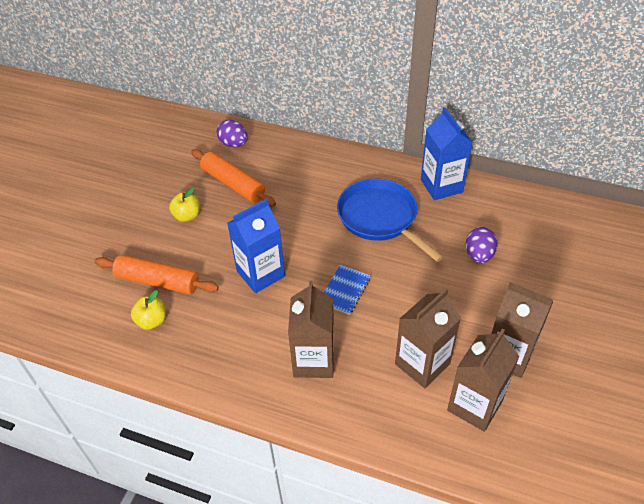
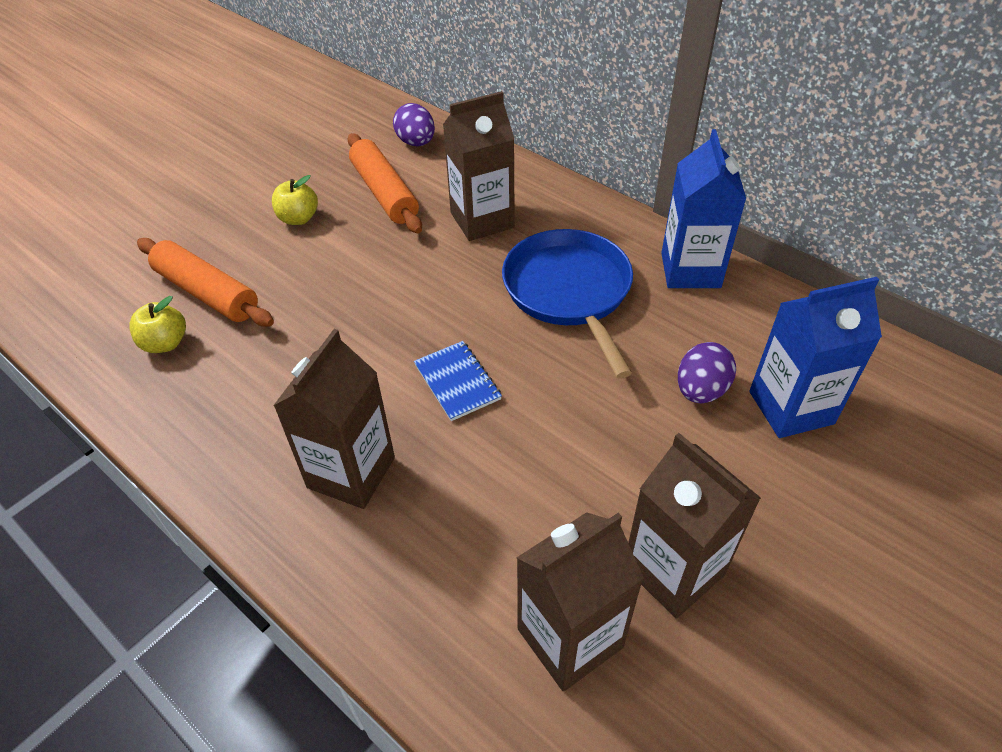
camera: 20 degrees right, 0 degrees up
blue carton [227,199,285,293] -> blue carton moved to [749,277,882,438]
blue notebook [324,265,371,315] -> blue notebook turned 75 degrees counterclockwise [414,341,502,421]
brown carton [395,288,461,388] -> brown carton moved to [443,91,515,241]

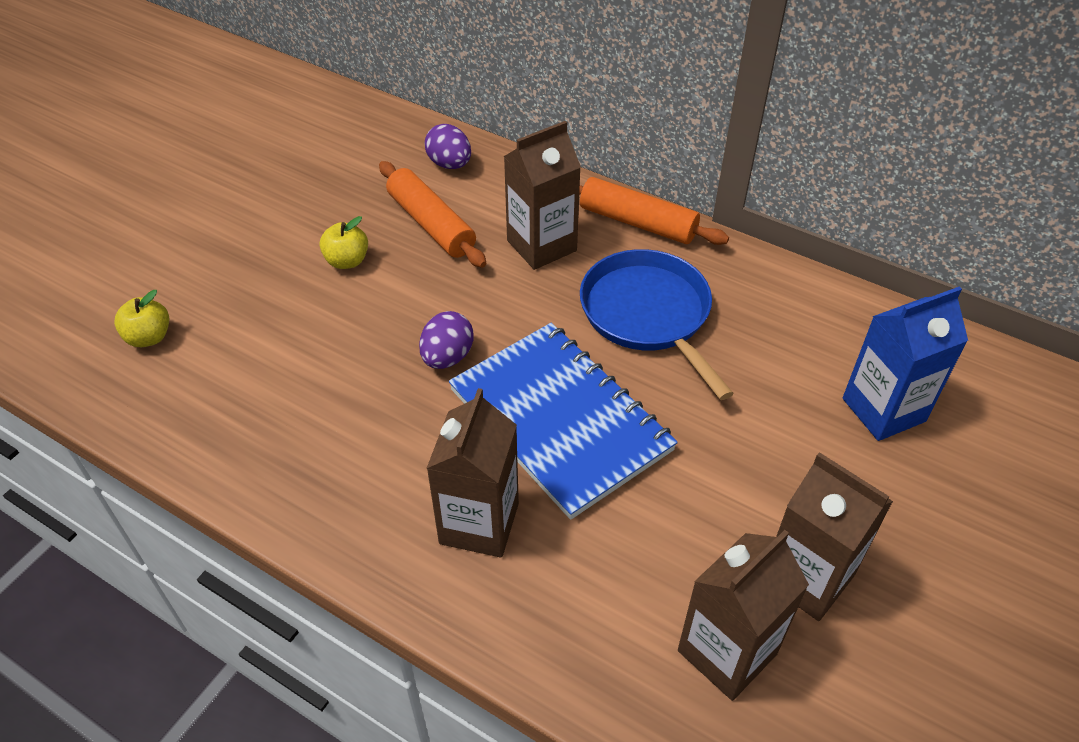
camera: 10 degrees left, 0 degrees up
yellow apple [129,296,186,353] -> yellow apple moved to [114,290,169,347]
orange rolling pin [137,238,274,327] -> orange rolling pin moved to [579,177,729,245]
blue notebook [414,341,502,421] -> blue notebook [449,323,678,520], size x2.35
blue carton [661,129,746,288] -> none
purple egg [678,342,736,403] -> purple egg moved to [419,311,474,369]

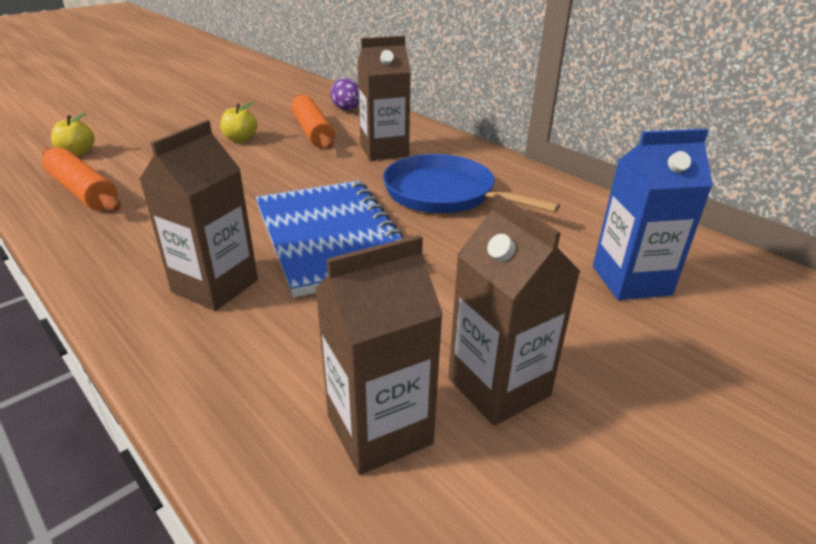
camera: 15 degrees right, 15 degrees down
purple egg [419,311,474,369] -> none
orange rolling pin [579,177,729,245] -> orange rolling pin moved to [42,147,121,212]
blue pan [580,249,734,400] -> blue pan turned 45 degrees counterclockwise [383,154,560,213]

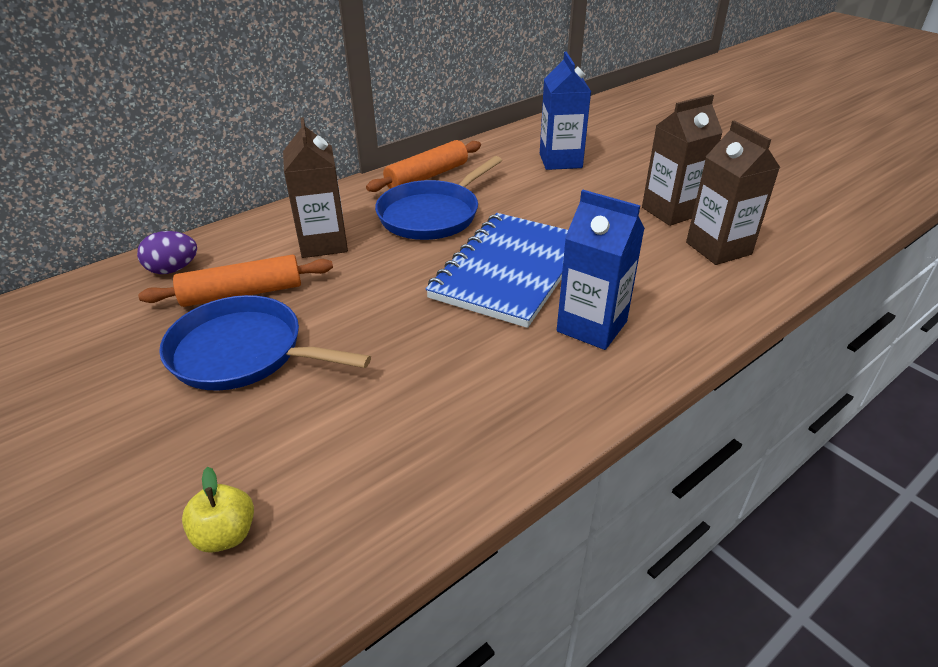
camera: 85 degrees left, 5 degrees up
orange rolling pin [42,147,121,212] -> orange rolling pin moved to [366,140,481,192]
brown carton [139,120,258,311] -> blue carton [557,190,645,350]
yellow apple [220,102,257,142] -> blue pan [159,295,371,391]
blue notebook [255,180,404,297] -> blue notebook turned 45 degrees counterclockwise [425,213,568,328]

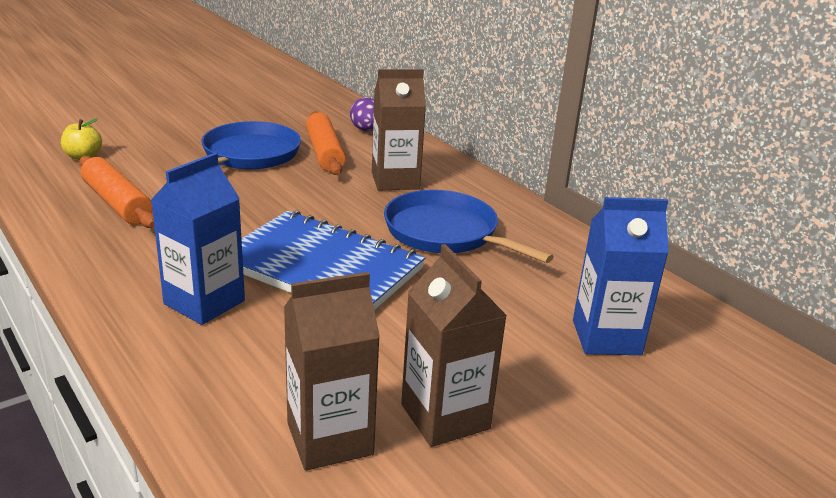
camera: 90 degrees right, 10 degrees down
orange rolling pin [366,140,481,192] -> orange rolling pin moved to [79,156,154,228]

